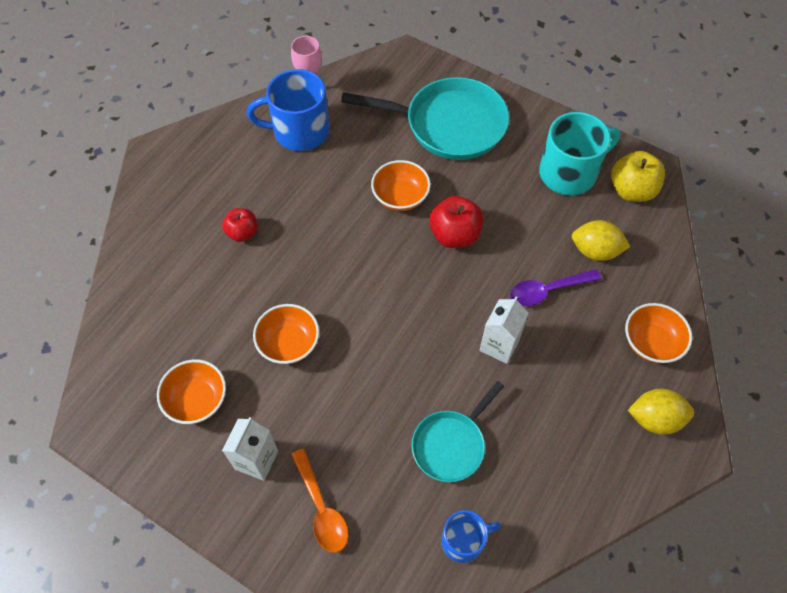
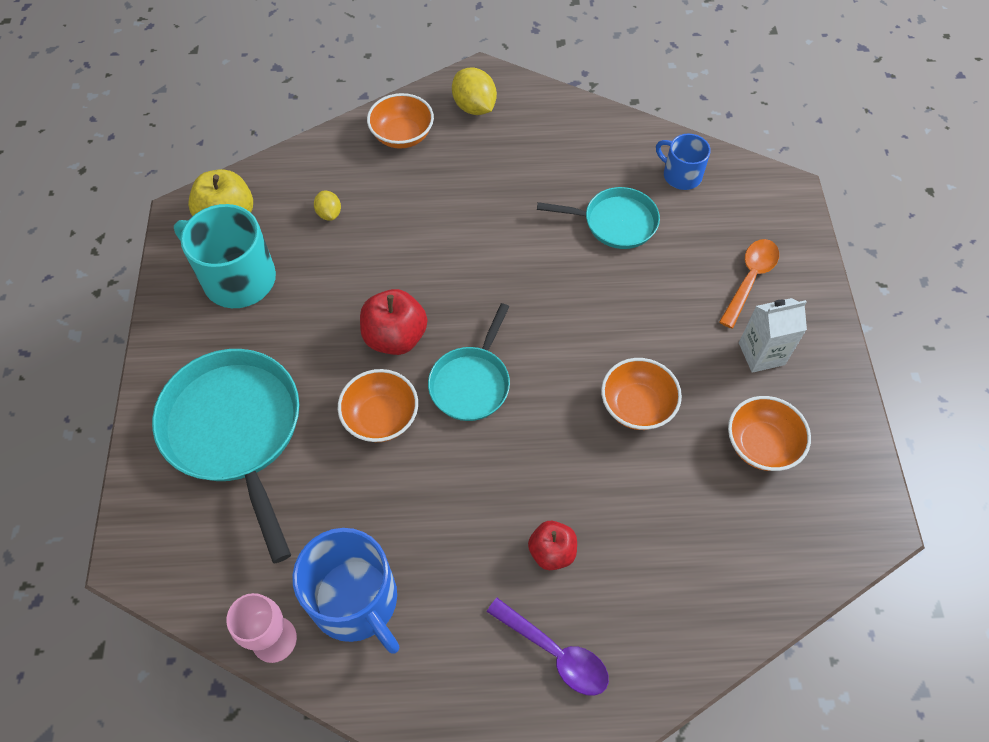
camera: 125 degrees left, 0 degrees up
white carton [479,297,529,364] -> none
purple spoon [510,269,601,306] -> purple spoon moved to [487,598,609,695]
yellow lemon [572,220,631,261] -> yellow lemon [314,191,341,221], size x0.58
none -> turquoise pan [428,303,510,421]

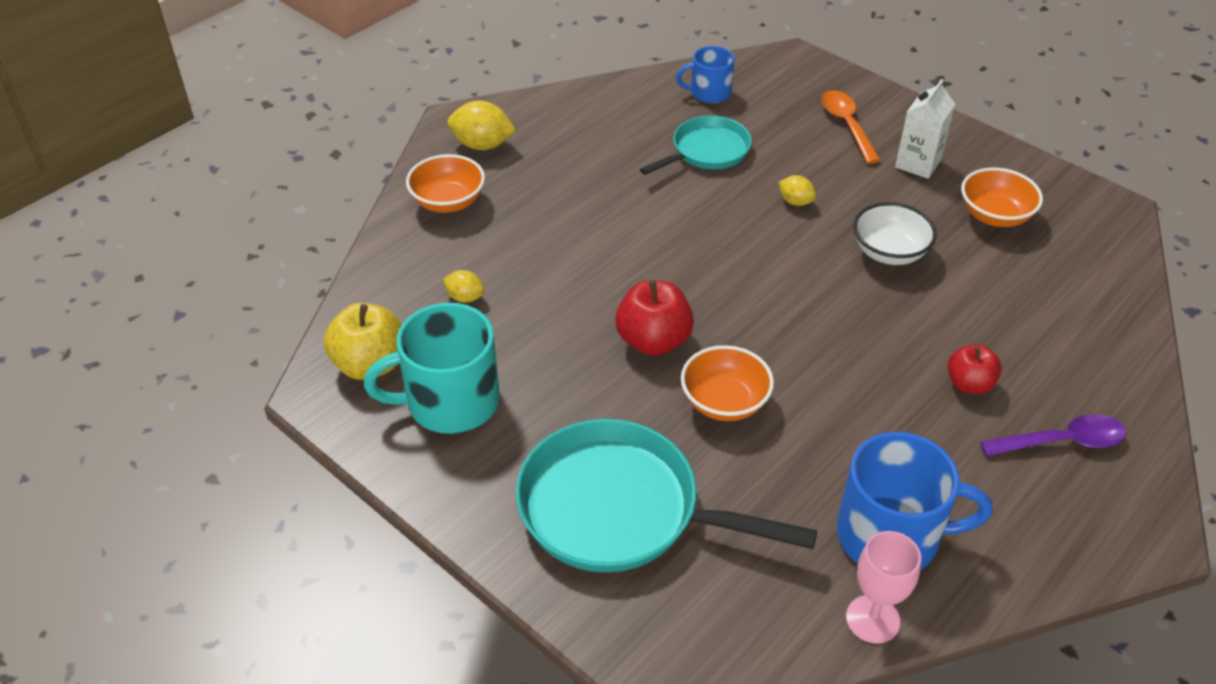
camera: 45 degrees left, 15 degrees down
turquoise pan [428,303,510,421] -> none
orange bowl [601,358,682,430] -> white bowl [853,202,937,265]
none -> yellow lemon [778,175,816,206]

